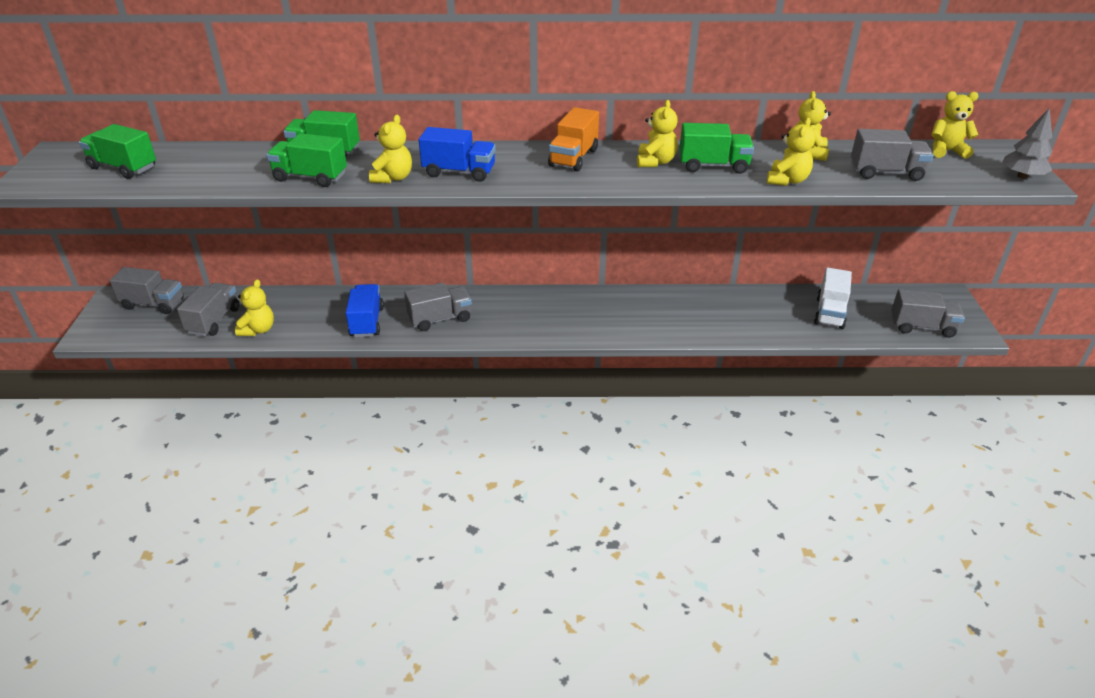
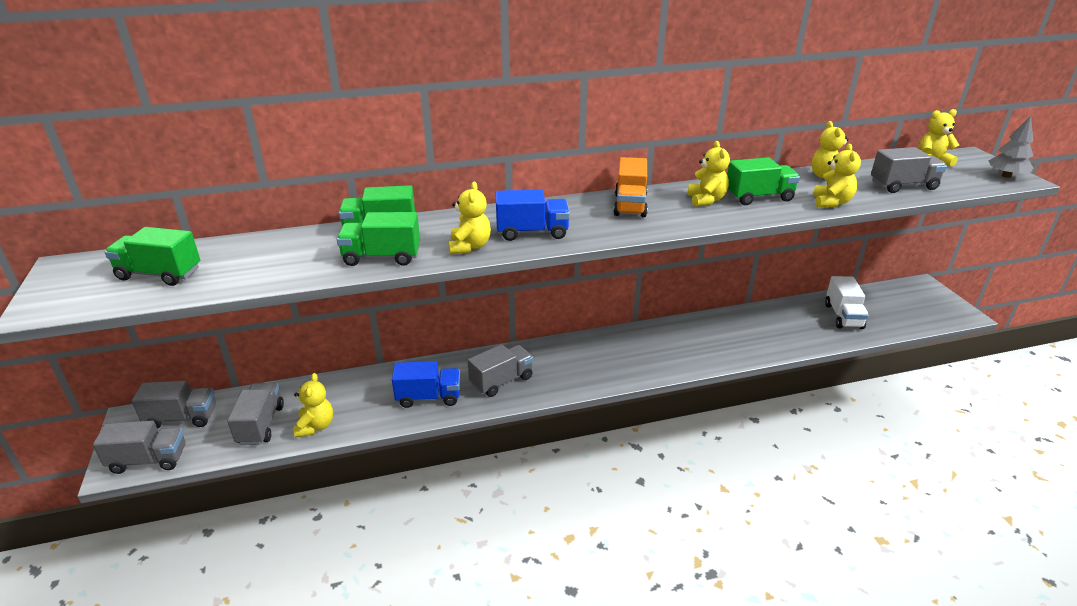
camera: 15 degrees left, 5 degrees down
blue truck [346,284,384,337] -> blue truck turned 105 degrees clockwise [392,361,460,408]
grey truck [891,289,965,338] -> grey truck moved to [93,420,186,474]

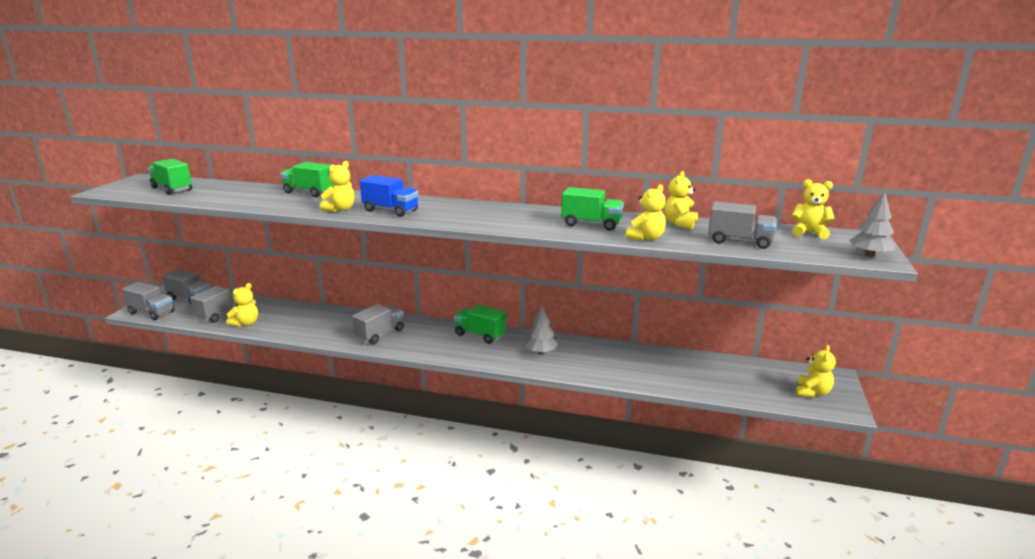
camera: 30 degrees right, 10 degrees down
green truck [337,212,420,266] -> green truck moved to [454,305,506,344]
blue truck [392,361,460,408] -> none
grey truck [468,344,534,397] -> grey truck turned 45 degrees counterclockwise [352,304,404,344]
orange truck [613,157,648,217] -> none
yellow teddy bear [688,141,730,207] -> yellow teddy bear moved to [796,345,836,398]
white truck [825,276,869,329] -> none
none -> grey tree [525,306,558,354]

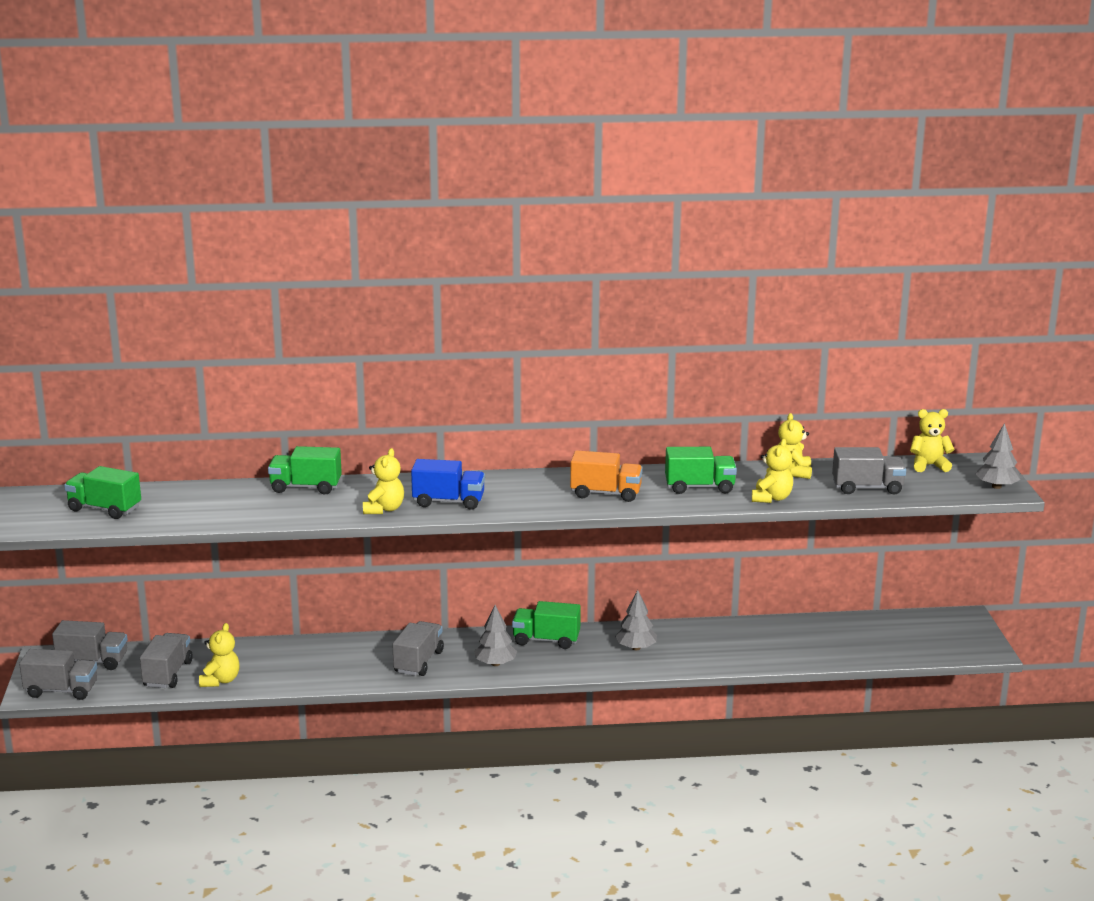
camera: 20 degrees left, 0 degrees up
yellow teddy bear [796,345,836,398] -> none
none -> grey tree [474,605,517,666]
none -> orange truck [570,450,643,502]

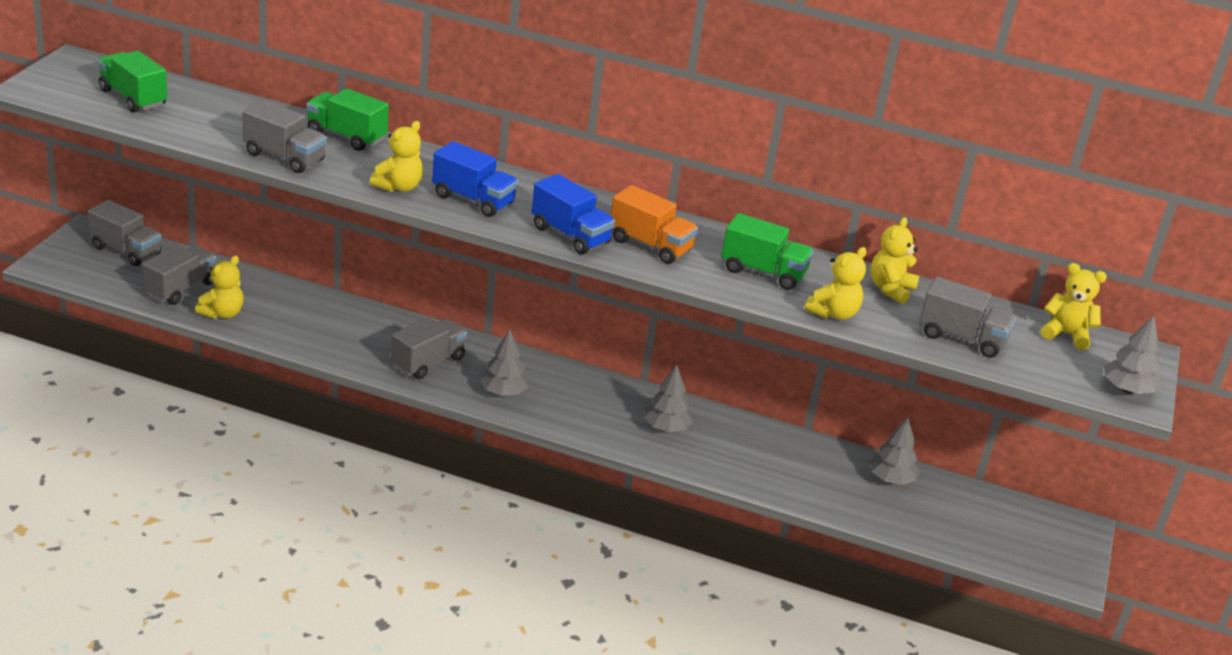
camera: 20 degrees right, 10 degrees up
grey truck [19,649,97,700] -> grey truck moved to [242,100,327,173]
green truck [512,601,581,649] -> none
none -> blue truck [532,174,615,254]
none -> grey tree [869,417,920,485]

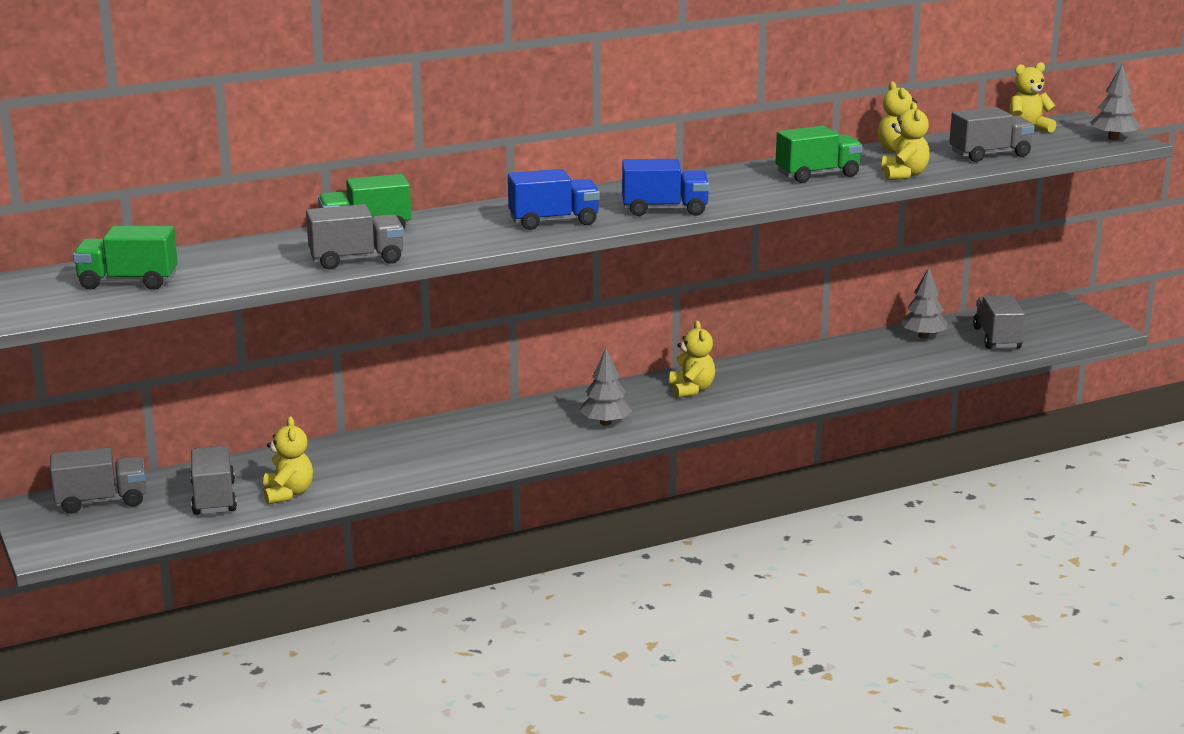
camera: 40 degrees left, 10 degrees down
yellow teddy bear [370,121,423,192] -> yellow teddy bear moved to [669,321,715,398]
grey truck [391,317,467,379] -> grey truck moved to [973,295,1025,349]
orange truck [611,185,698,264] -> none
grey tree [644,365,693,432] -> none

